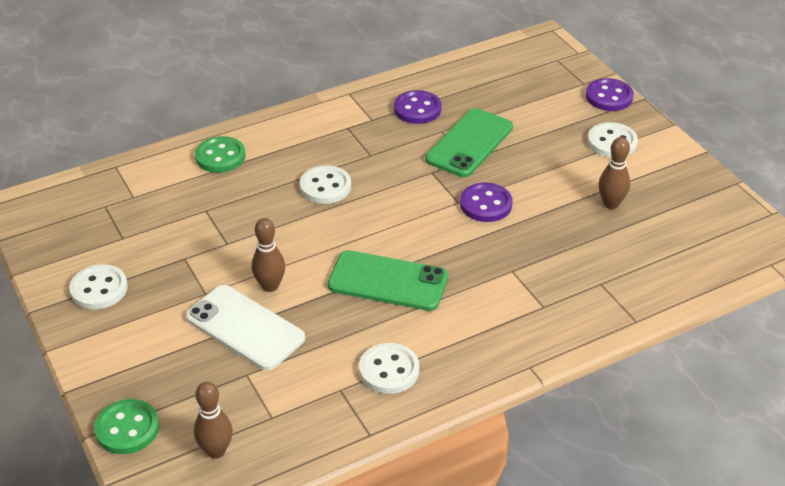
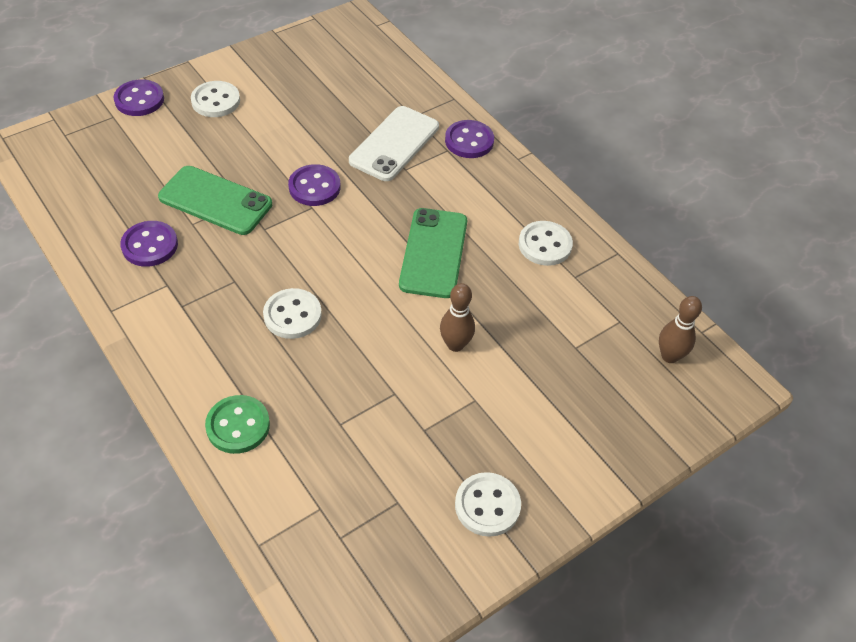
camera: 100 degrees left, 10 degrees up
green button [94,399,159,454] -> none
white phone [185,285,305,370] -> white phone moved to [349,106,439,181]
brown bowling pin [598,137,630,209] -> none
none -> purple button [445,120,494,158]

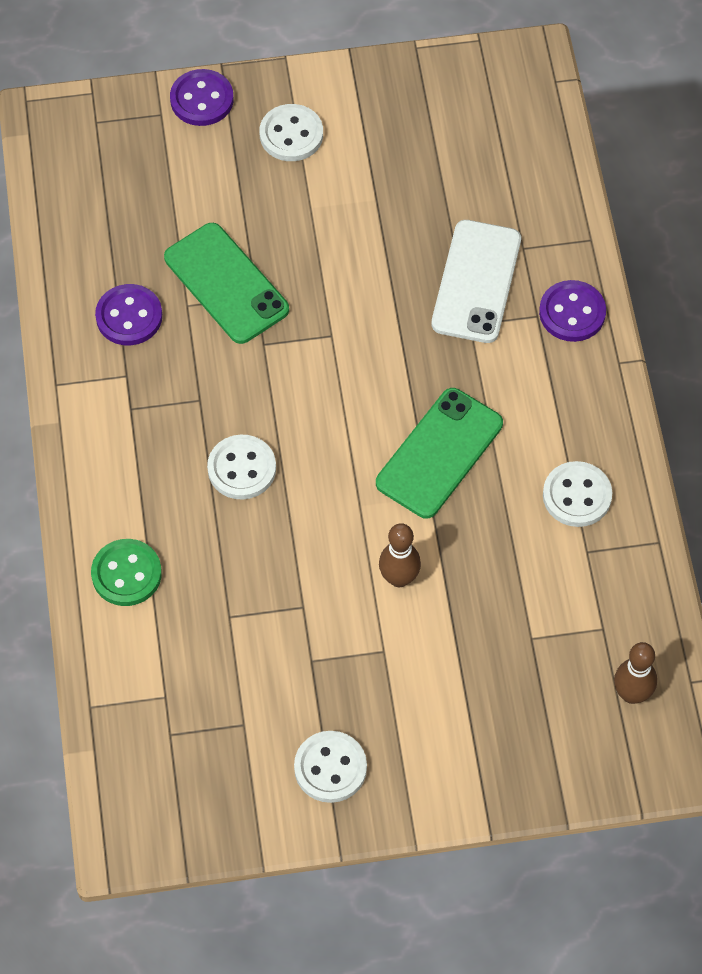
camera: 30 degrees right, 10 degrees up
purple button [288,164,341,206] -> none
white phone [349,106,439,181] -> white phone turned 45 degrees counterclockwise [431,220,521,343]

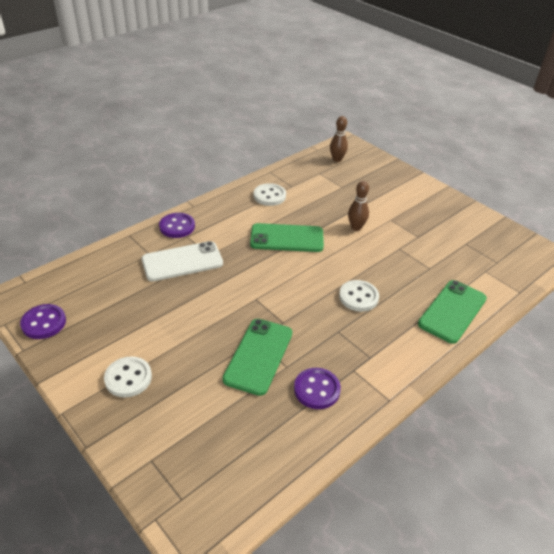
camera: 125 degrees left, 20 degrees down
green button [91,539,162,606] -> green phone [418,280,487,344]
purple button [170,69,234,126] -> purple button moved to [20,304,66,339]
white button [294,731,367,803] -> none

